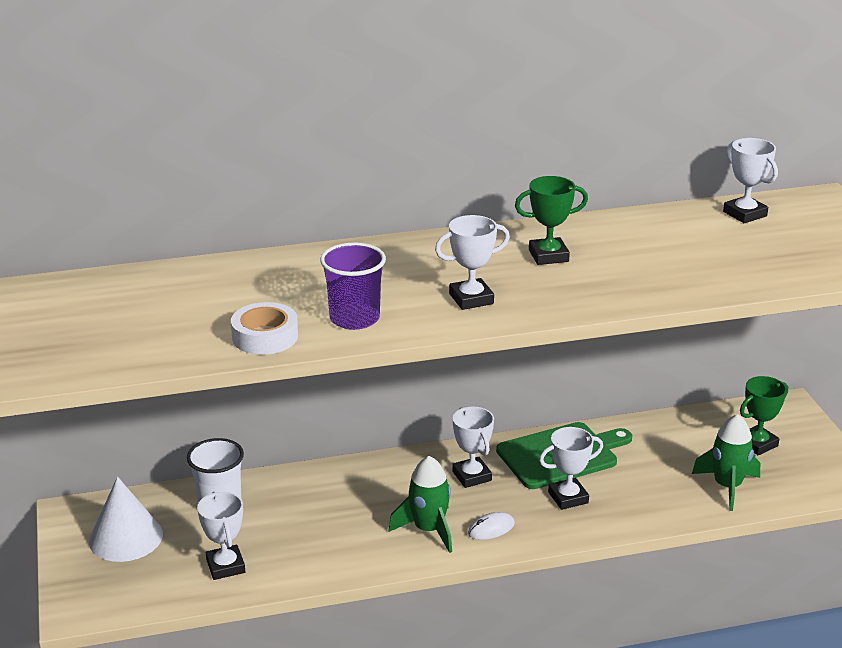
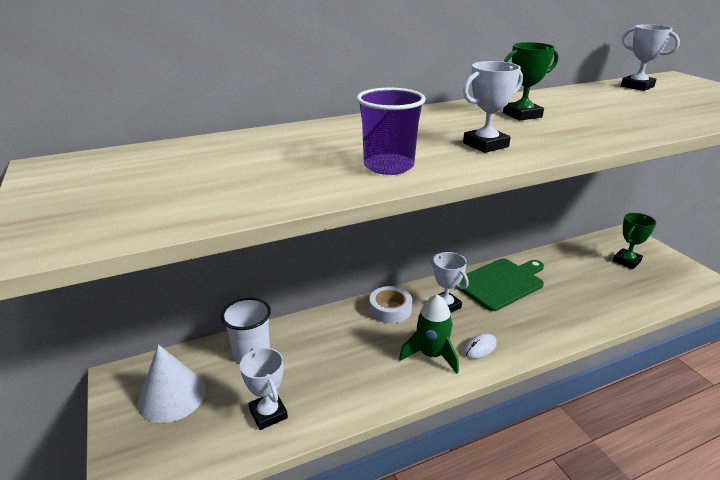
camera: 10 degrees left, 0 degrees up
white tape [231,302,298,355] -> white tape moved to [369,286,412,323]
white trophy [539,427,603,510] -> none
green rocket [692,414,760,511] -> none

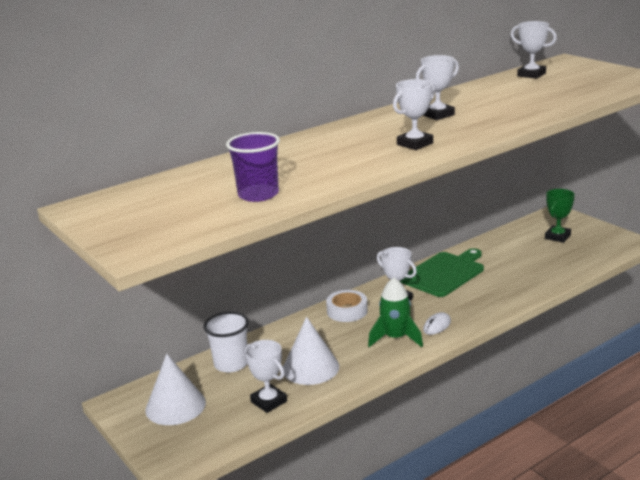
camera: 10 degrees left, 5 degrees down
purple cup [357,88,426,175] -> purple cup moved to [226,132,280,202]
green trophy [503,42,559,121] -> white trophy [416,55,459,120]
none -> white cone [283,317,339,385]

